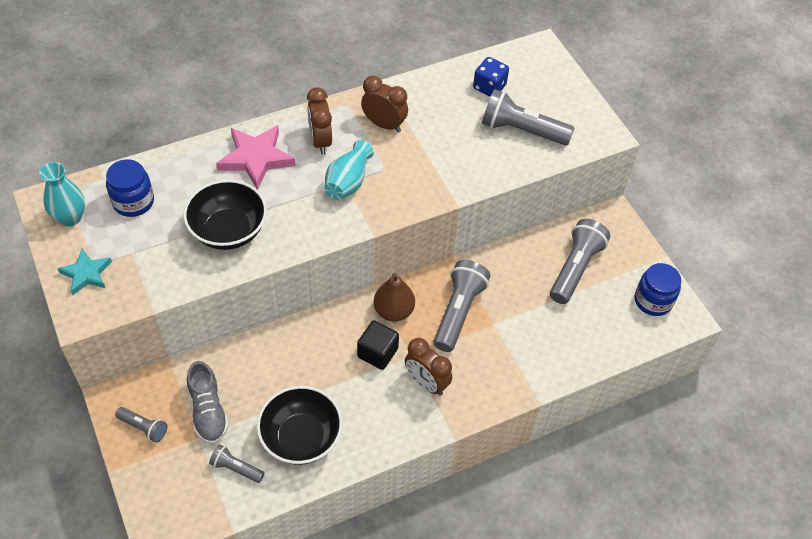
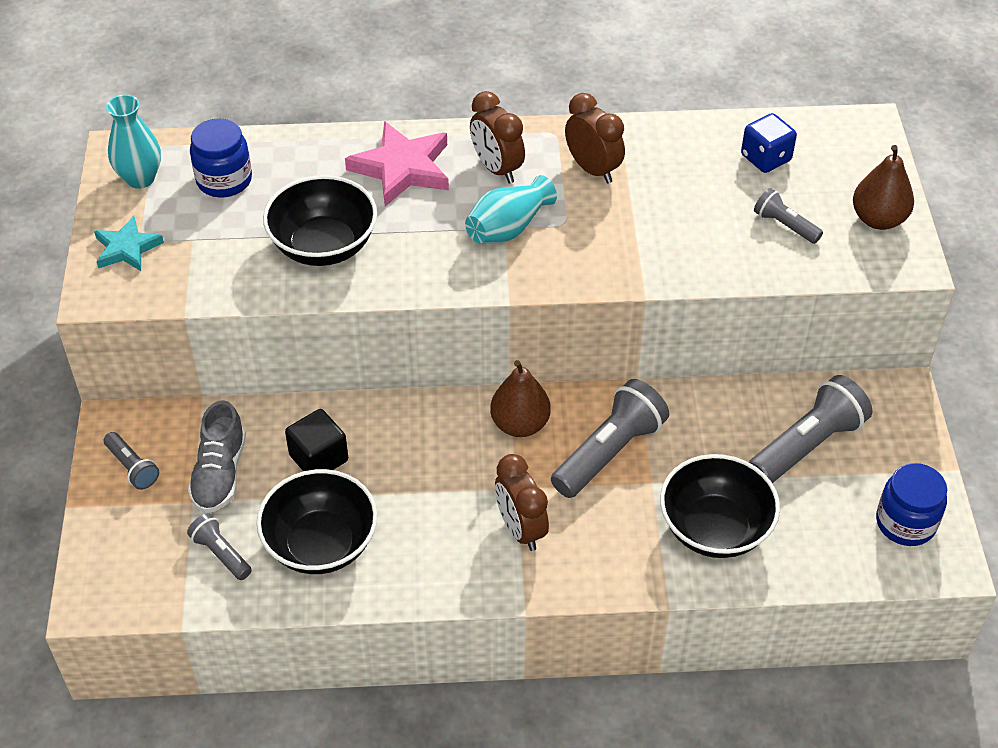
camera: 25 degrees right, 5 degrees down
brown clock [307,87,332,155] -> brown clock turned 45 degrees counterclockwise [470,91,525,183]
black cube [357,321,399,370] -> black cube moved to [285,409,348,471]
grey flashlight [482,89,575,145] -> grey flashlight [754,188,823,244], size x0.53
none -> black bowl [660,454,780,558]
none -> brown pear [853,145,914,230]

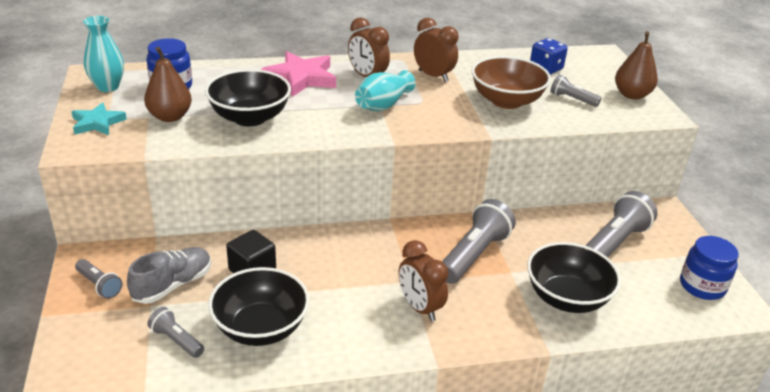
camera: 10 degrees left, 15 degrees down
grey shoe [188,400,246,513] -> grey shoe turned 135 degrees counterclockwise [127,247,211,304]
brown pear [490,360,551,437] -> brown pear moved to [144,47,192,122]
none -> brown bowl [472,56,551,109]

